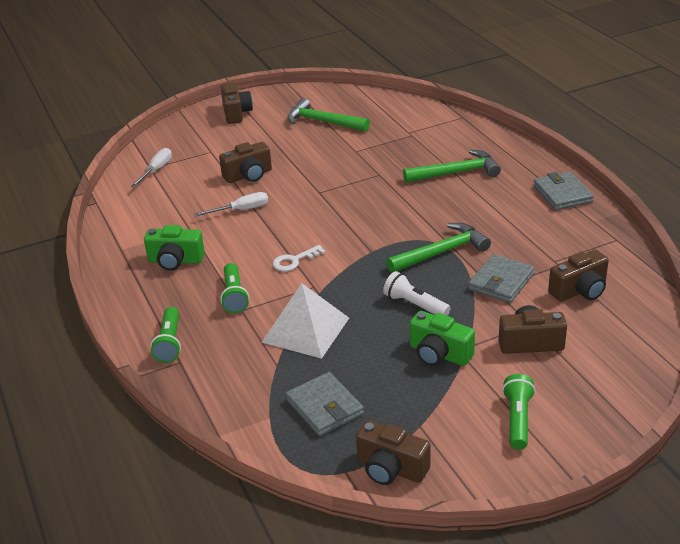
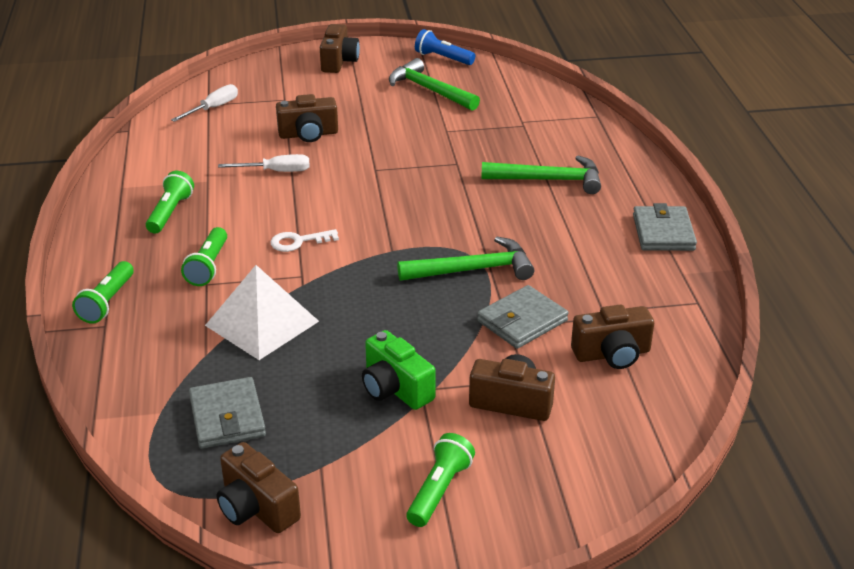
camera: 15 degrees right, 0 degrees up
green camera [144,225,205,271] -> green flashlight [146,171,194,234]
white flashlight [383,271,451,316] -> none
none -> blue flashlight [415,29,475,65]

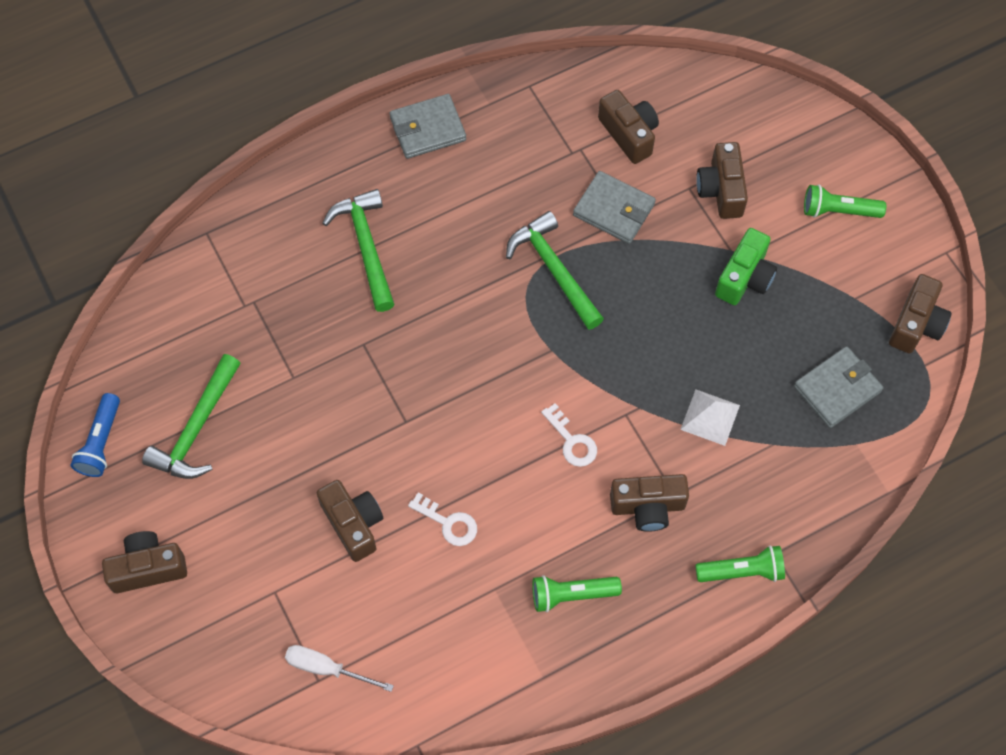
camera: 110 degrees left, 30 degrees up
green flashlight [181,227,227,286] -> brown camera [610,474,689,532]
white pyramid [205,265,319,360] -> white pyramid [680,390,740,446], size x0.60
white screwdriver [218,154,310,172] -> white key [408,492,477,546]

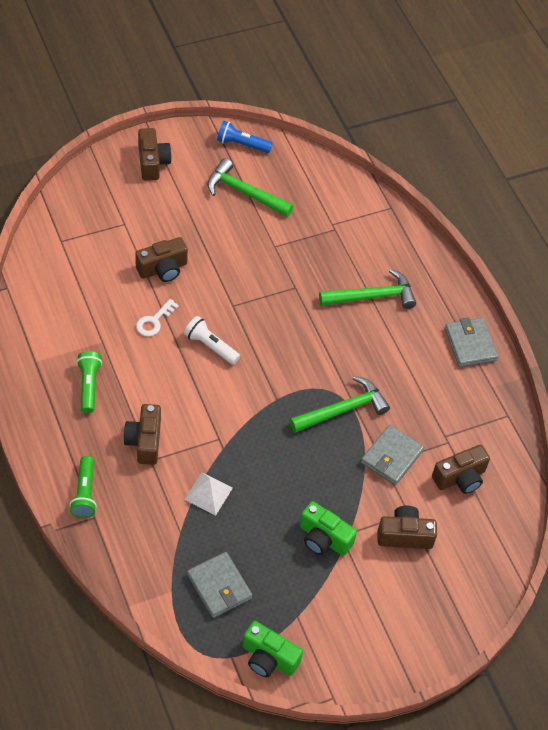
camera: 90 degrees right, 10 degrees down
white screwdriver [285,645,394,692] -> none
white key [541,403,597,467] -> none
green flashlight [804,185,886,218] -> none
brown camera [889,274,952,353] -> green camera [242,621,303,677]
none -> white flashlight [184,316,240,365]

